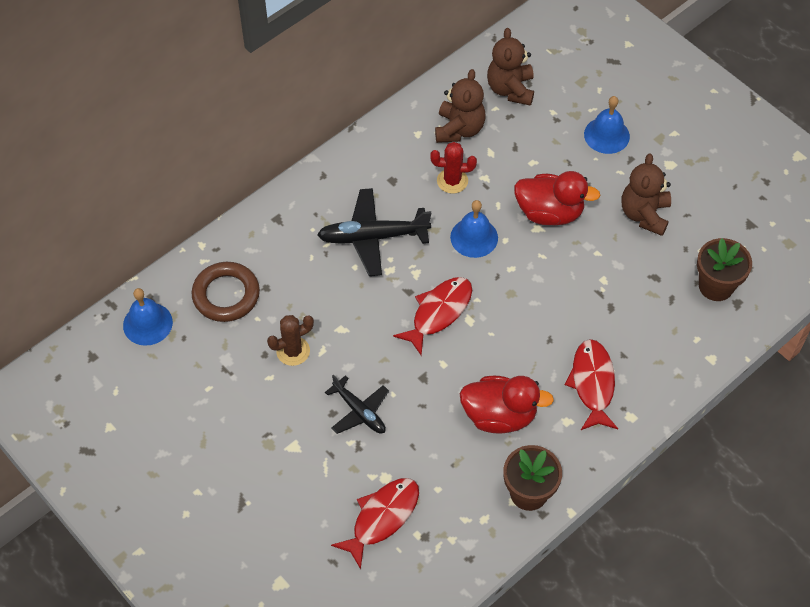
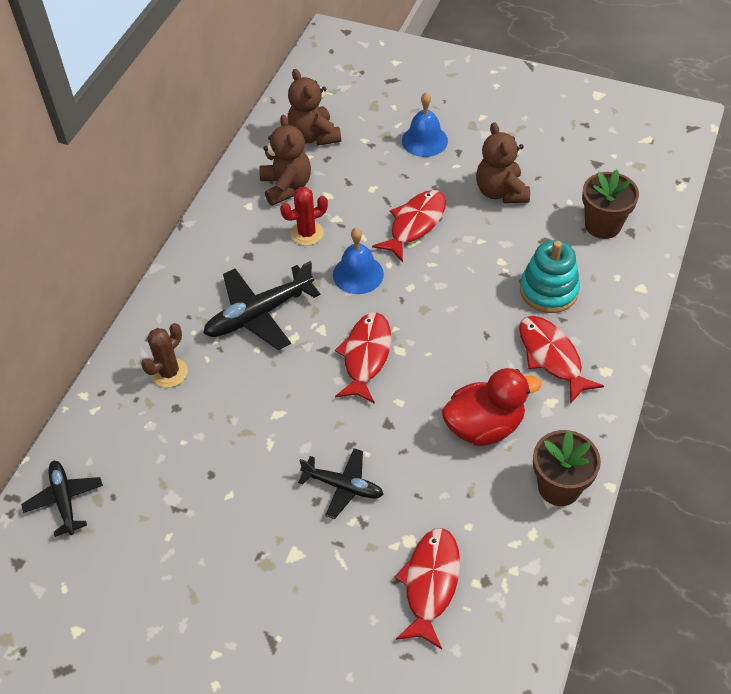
camera: 25 degrees left, 5 degrees down
blue bell [123,288,173,346] -> black plane [21,461,103,537]
brown ring [192,262,260,322] -> none
brown cactus [267,315,314,366] -> brown cactus moved to [141,323,188,388]
red duck [514,171,600,225] -> red fish [372,190,446,262]
none -> turquoise stacking toy [520,240,580,313]

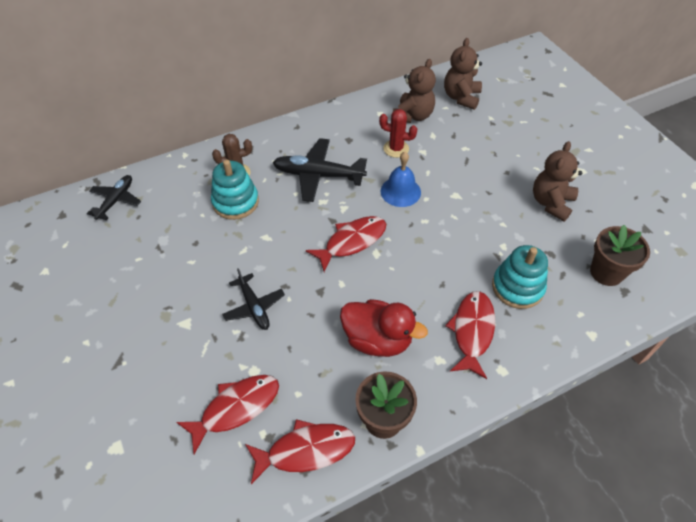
camera: 40 degrees right, 0 degrees up
red fish [372,190,446,262] -> red fish moved to [245,419,355,484]
blue bell [402,92,448,157] -> none
none -> turquoise stacking toy [211,160,259,220]

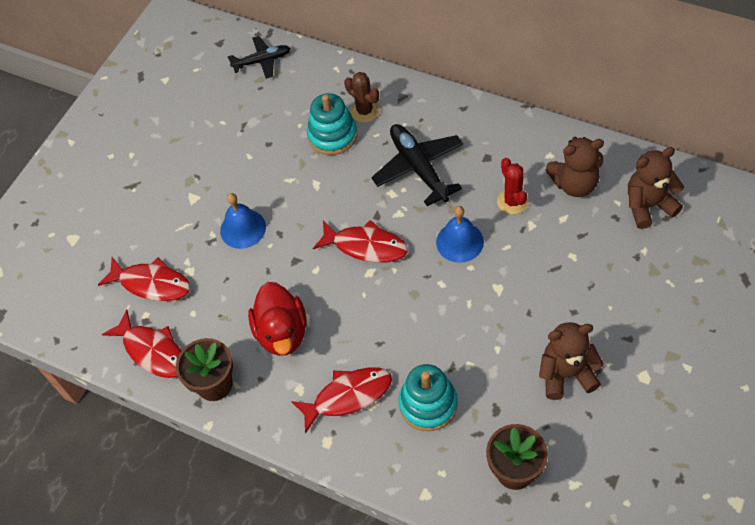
camera: 60 degrees right, 5 degrees up
black plane [222,268,285,330] -> blue bell [220,193,266,249]

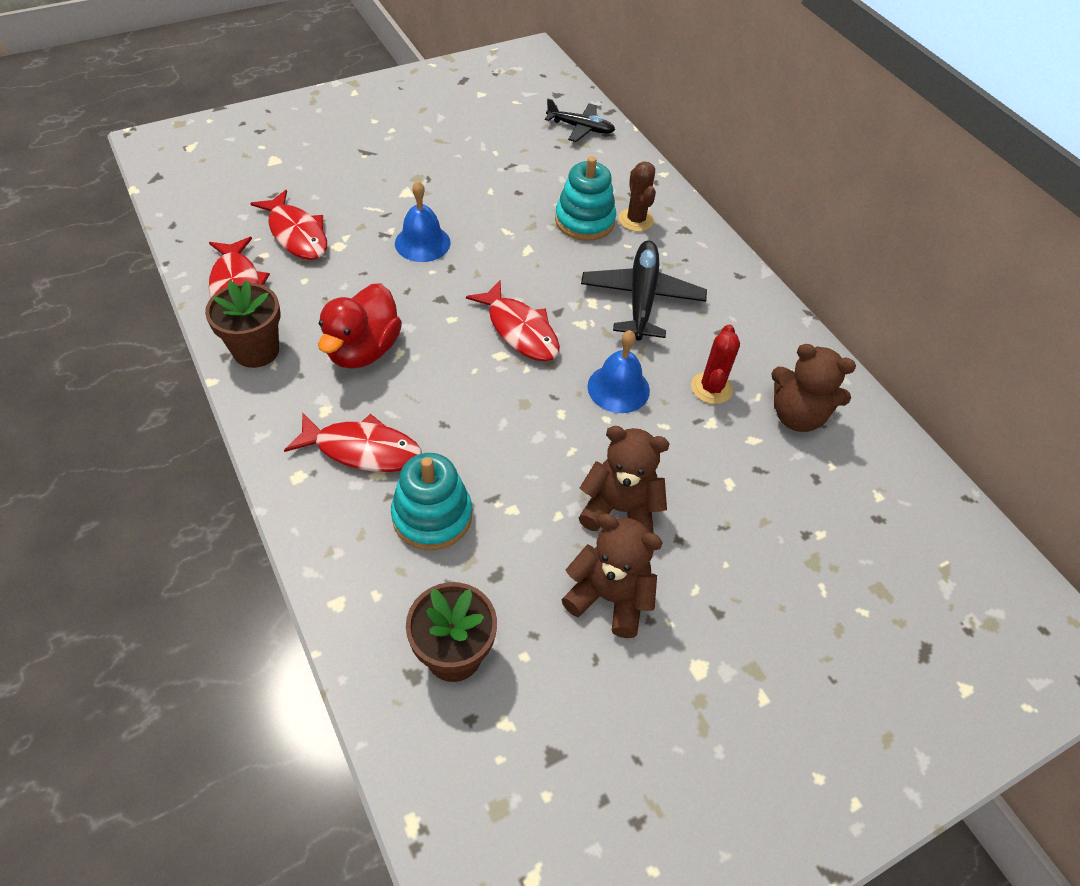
camera: 25 degrees right, 5 degrees down
brown teddy bear [628,147,684,229] -> brown teddy bear moved to [579,426,670,533]

